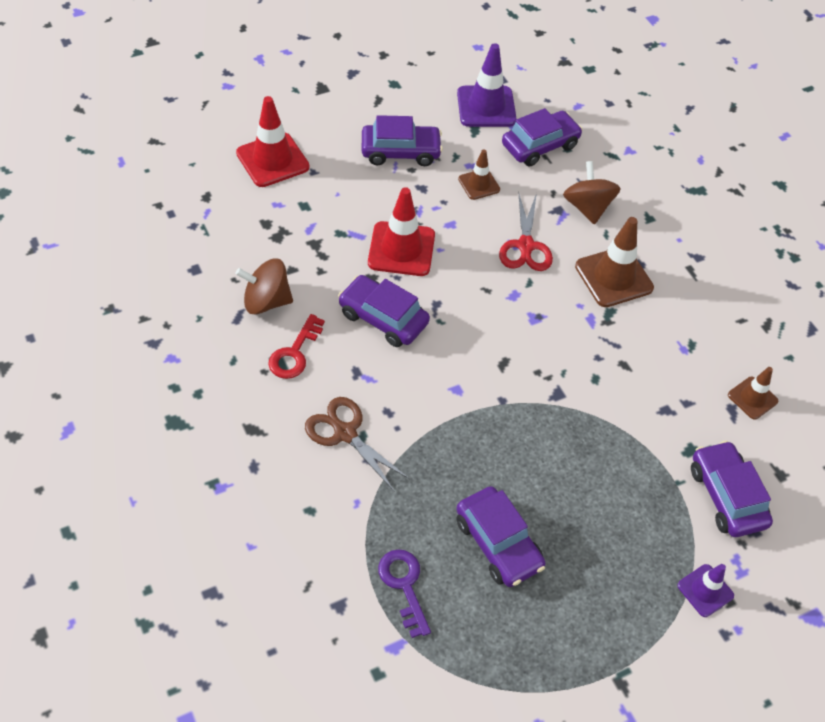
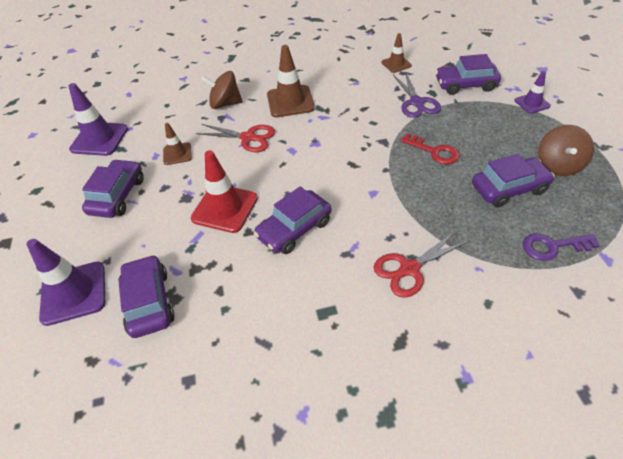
camera: 70 degrees left, 5 degrees down
red traffic cone [236,96,310,187] -> purple traffic cone [27,239,105,326]
brown spinning top [236,259,293,315] -> brown spinning top moved to [538,125,594,176]
red key [268,314,325,379] -> red key moved to [401,133,460,164]
brown scissors [305,397,410,492] -> red scissors [373,230,469,298]
purple car [502,108,583,167] -> purple car moved to [118,255,175,338]
none -> purple scissors [393,72,441,118]

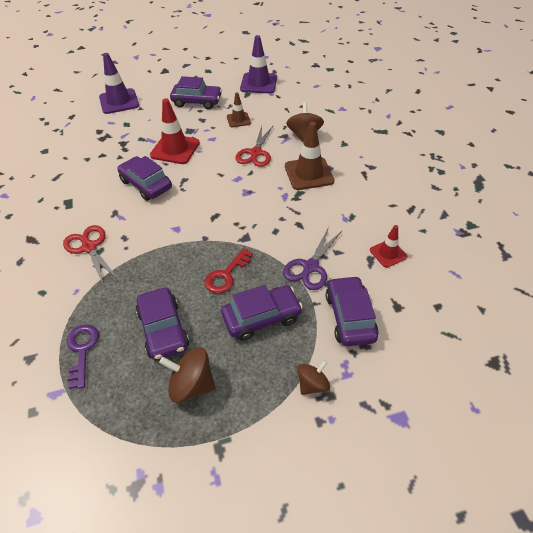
camera: 85 degrees right, 0 degrees up
purple car [118,255,175,338] -> purple car moved to [221,285,303,341]
brown traffic cone [382,33,412,73] -> red traffic cone [370,225,407,268]
purple scissors [393,72,441,118] -> purple scissors turned 45 degrees counterclockwise [283,227,342,290]
purple traffic cone [514,71,551,114] -> brown spinning top [297,360,330,395]

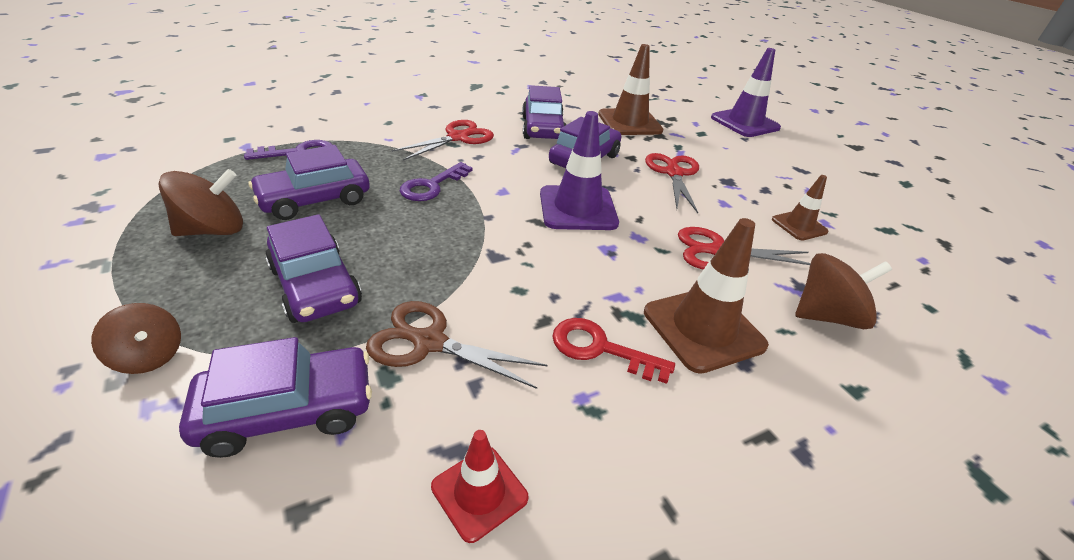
camera: 75 degrees right, 10 degrees down
red traffic cone [150,98,200,164] -> red scissors [645,153,699,213]
brown spinning top [159,347,216,403] -> brown spinning top turned 60 degrees clockwise [158,169,243,236]
purple car [170,76,222,109] -> purple car moved to [522,85,566,139]
red key [204,248,253,293] -> red key moved to [552,318,675,384]
purple traffic cone [240,35,277,93] -> purple traffic cone moved to [540,111,619,230]
purple scissors [283,227,342,290] -> brown scissors [366,301,548,389]
none -> purple key [400,162,473,201]
none -> brown traffic cone [598,44,663,135]

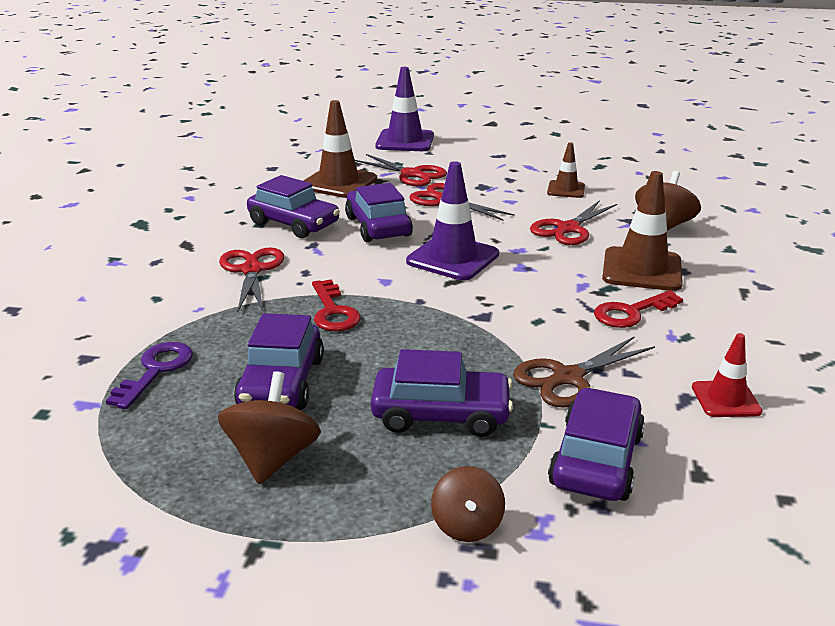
camera: 50 degrees left, 10 degrees down
brown spinning top [91,303,181,374] -> brown spinning top turned 105 degrees clockwise [431,466,505,542]
purple key [400,162,473,201] -> red key [312,280,361,331]
none -> red scissors [355,154,447,186]

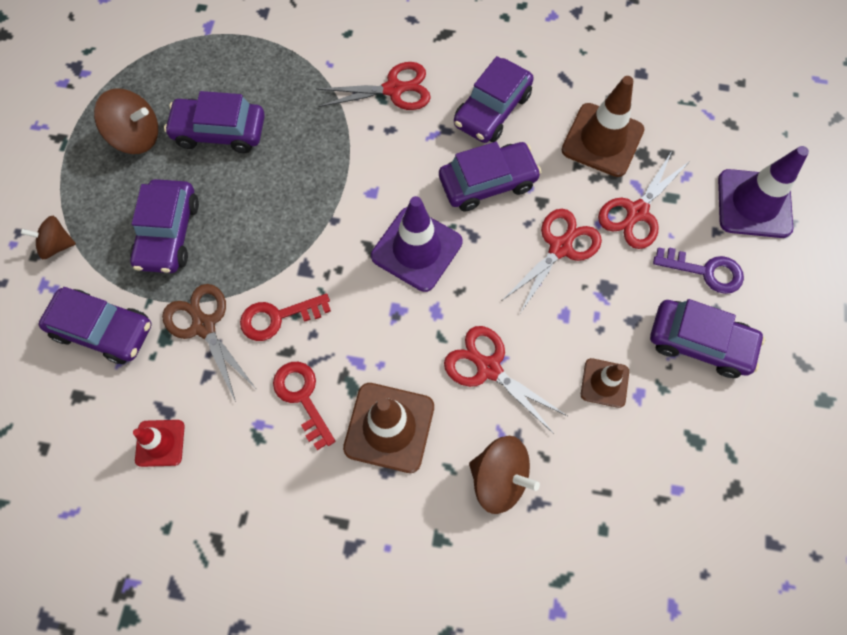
camera: 90 degrees right, 40 degrees up
purple key [106,342,193,409] -> purple key moved to [653,247,744,294]
red key [312,280,361,331] -> red key moved to [240,294,331,341]
none -> purple car [650,299,765,378]

